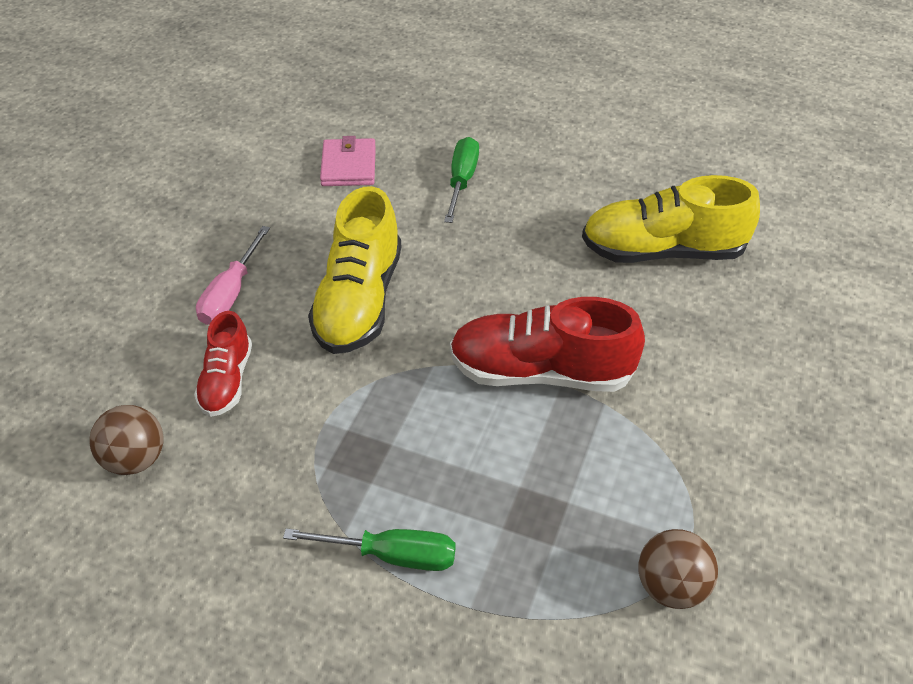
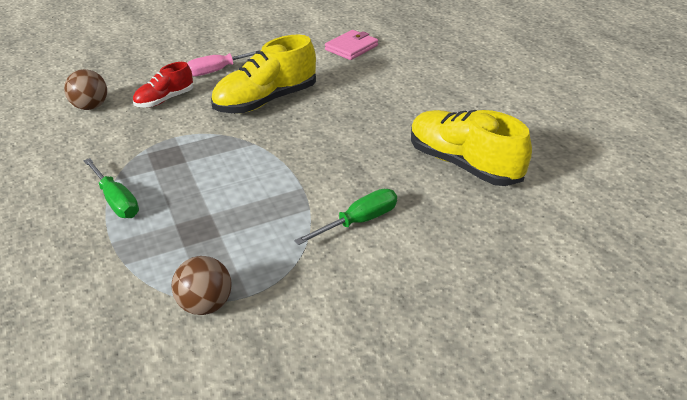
camera: 45 degrees right, 10 degrees down
green screwdriver [444,137,479,223] -> green screwdriver moved to [294,189,397,245]
red shoe [450,297,645,392] -> none

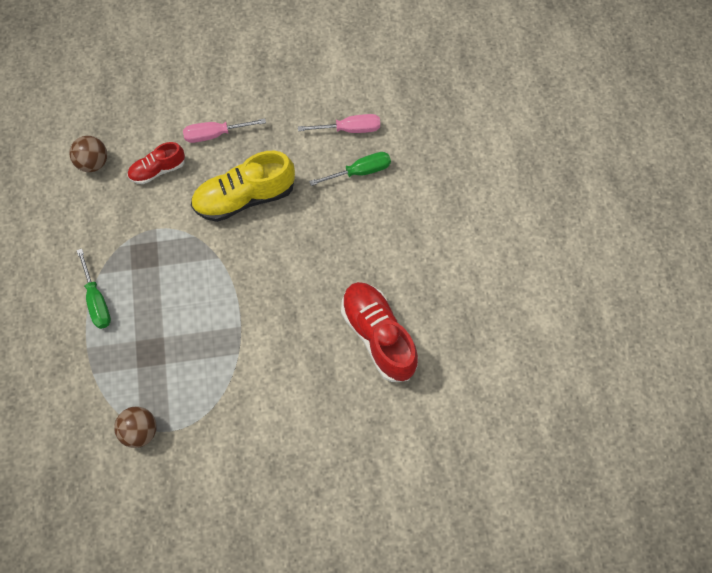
camera: 15 degrees right, 30 degrees up
green screwdriver [294,189,397,245] -> green screwdriver moved to [309,152,391,186]
pink wallet [325,30,378,60] -> pink screwdriver [298,114,380,133]
yellow shoe [411,110,532,186] -> red shoe [341,282,418,382]

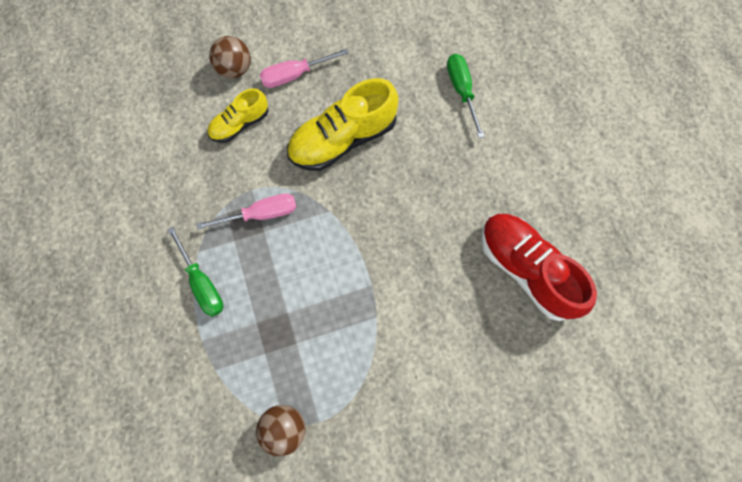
camera: 10 degrees left, 5 degrees up
brown ball [69,136,107,172] -> brown ball moved to [209,36,251,78]
red shoe [127,142,185,184] -> yellow shoe [207,88,268,143]
pink screwdriver [298,114,380,133] -> pink screwdriver moved to [197,194,297,229]
green screwdriver [309,152,391,186] -> green screwdriver turned 75 degrees counterclockwise [447,54,485,138]

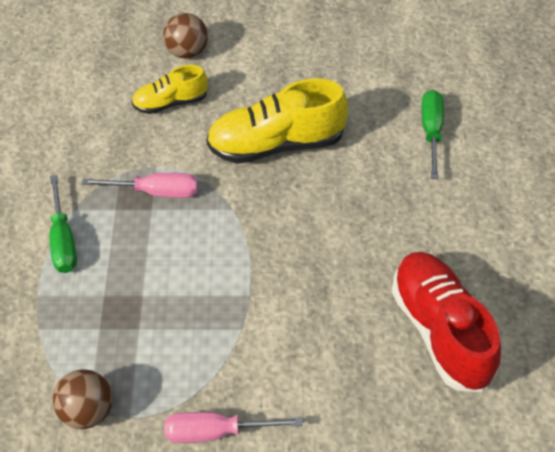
camera: 20 degrees right, 20 degrees down
pink screwdriver [260,48,349,88] -> pink screwdriver moved to [164,412,303,443]

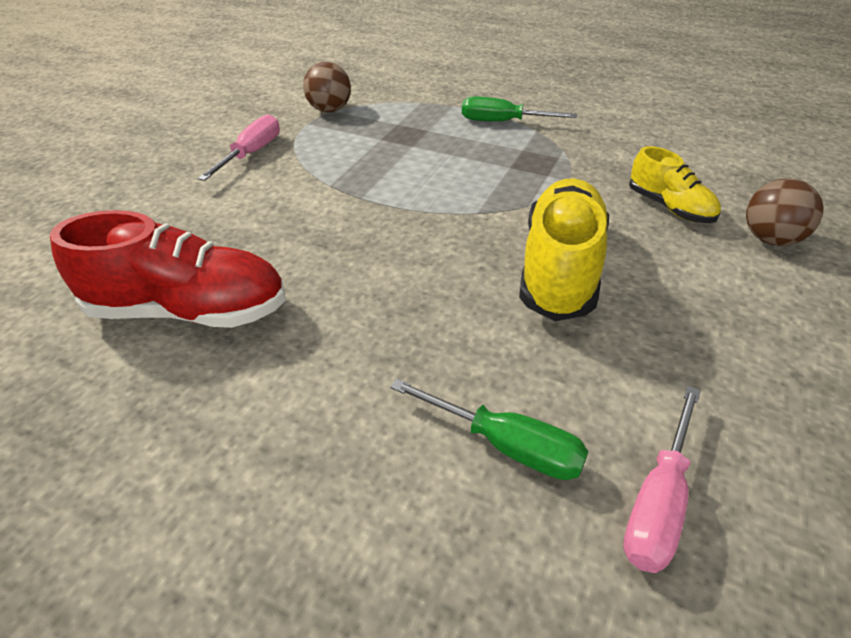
camera: 115 degrees right, 10 degrees down
pink screwdriver [82,173,198,198] -> pink screwdriver moved to [623,386,701,573]
yellow shoe [132,65,208,114] -> yellow shoe turned 135 degrees clockwise [629,146,721,223]

